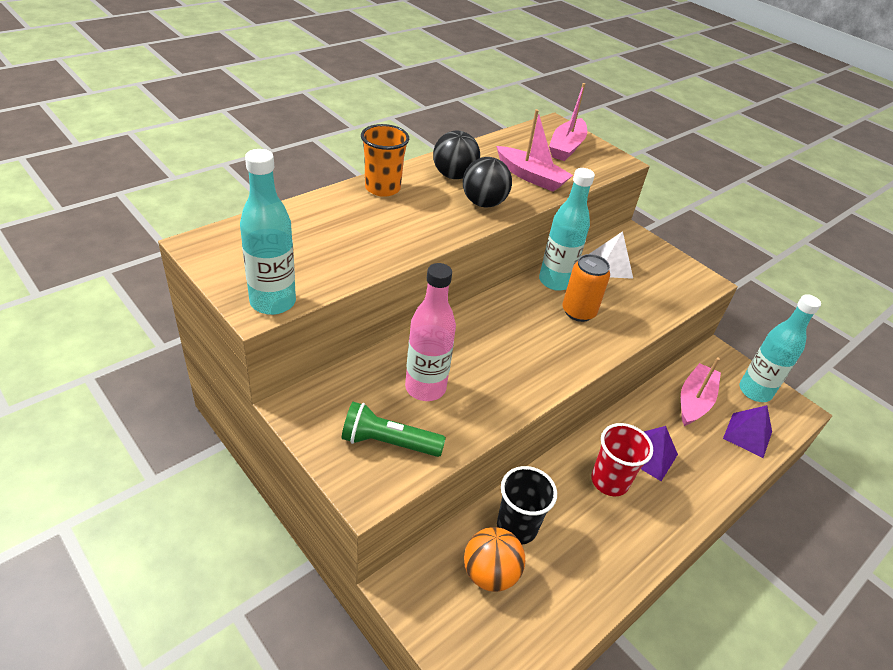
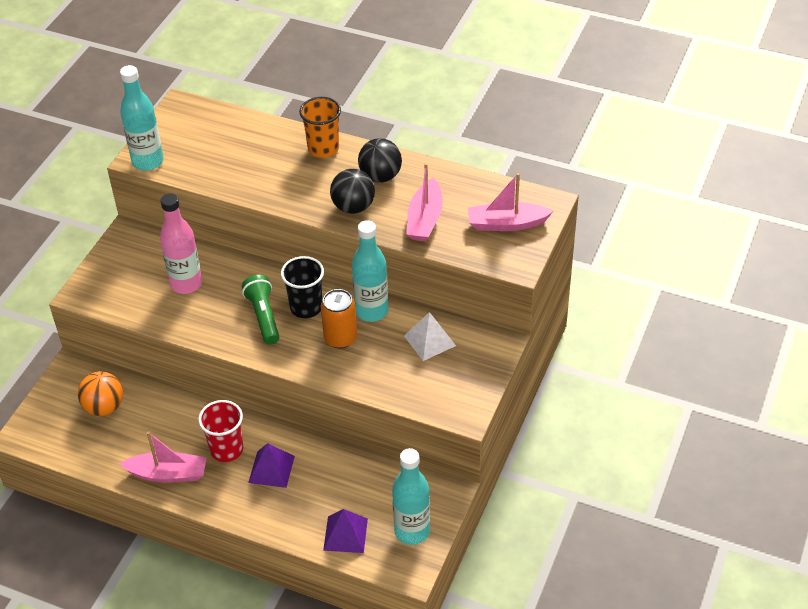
camera: 70 degrees right, 5 degrees up
green flashlight [342,402,446,457] -> green flashlight moved to [242,275,279,345]
black cup [497,466,557,545] -> black cup moved to [281,256,324,318]
pink boat [681,357,721,426] -> pink boat moved to [119,431,207,482]

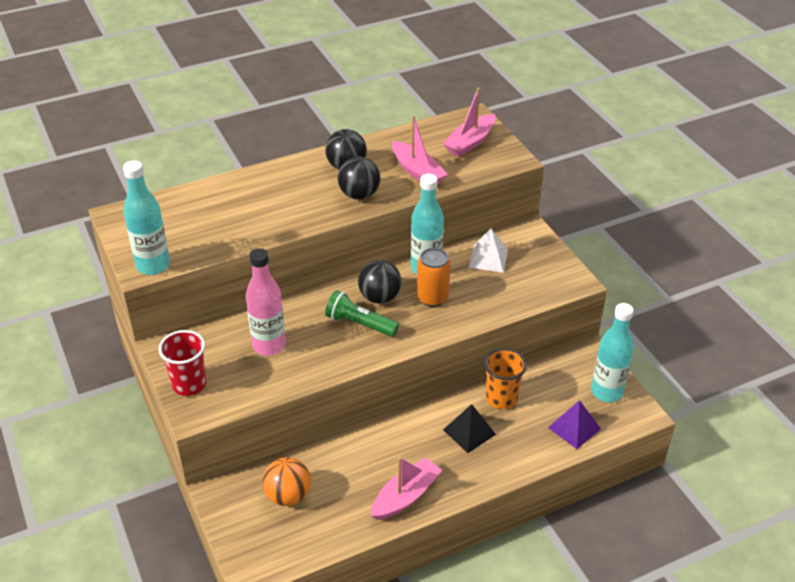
camera: 50 degrees left, 5 degrees down
red cup [198,400,243,462] -> red cup moved to [159,330,207,396]
purple pyramid [248,443,295,488] -> black pyramid [443,404,496,453]
black cup [281,256,324,318] -> black ball [358,260,401,303]
orange cup [299,97,341,158] -> orange cup moved to [484,348,527,409]

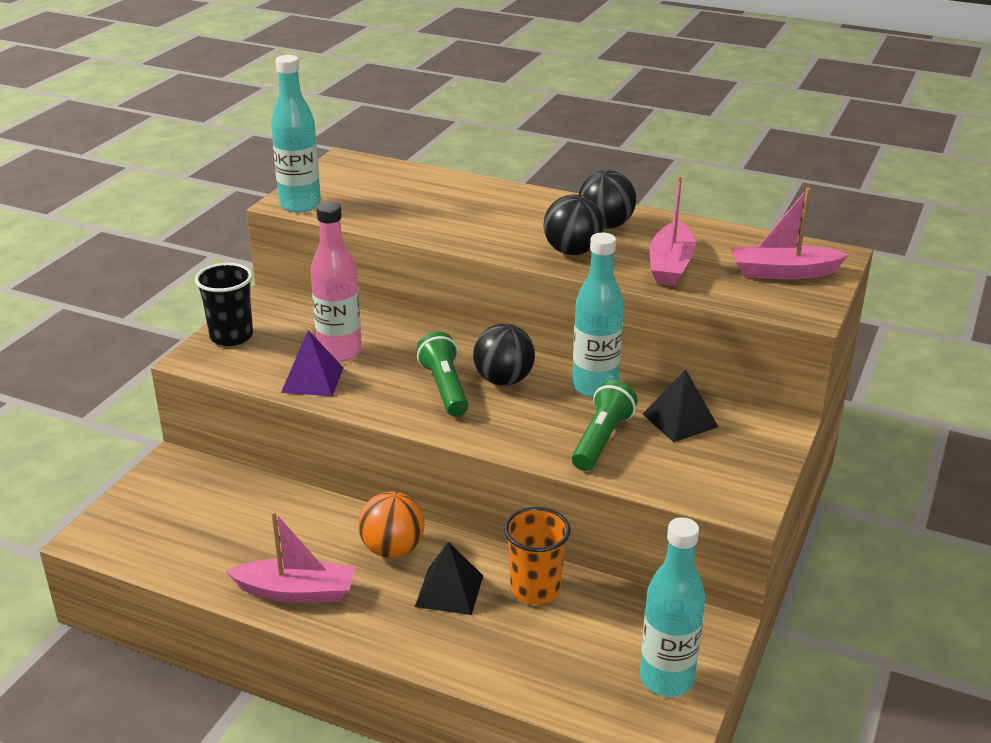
camera: 50 degrees right, 10 degrees down
red cup [159,330,207,396] -> black cup [195,263,253,346]
orange ball [263,457,311,506] -> orange ball moved to [358,491,424,558]
orange can [417,248,451,307] -> none
white pyramid [469,229,508,273] -> black pyramid [643,369,718,442]
purple pyramid [548,400,601,449] -> purple pyramid moved to [281,330,344,396]
none -> green flashlight [572,380,637,471]

